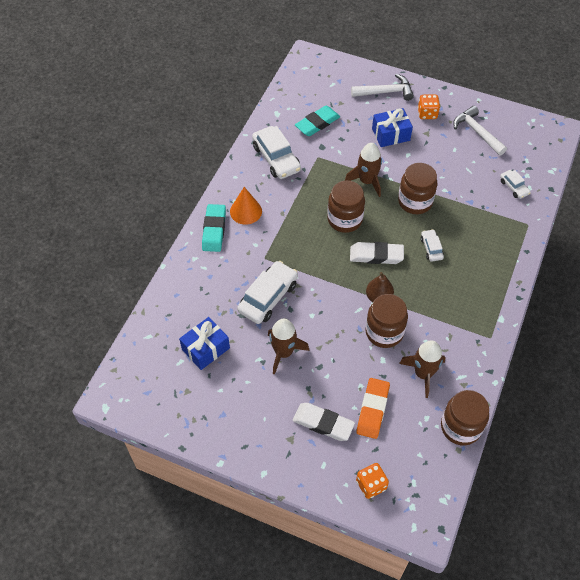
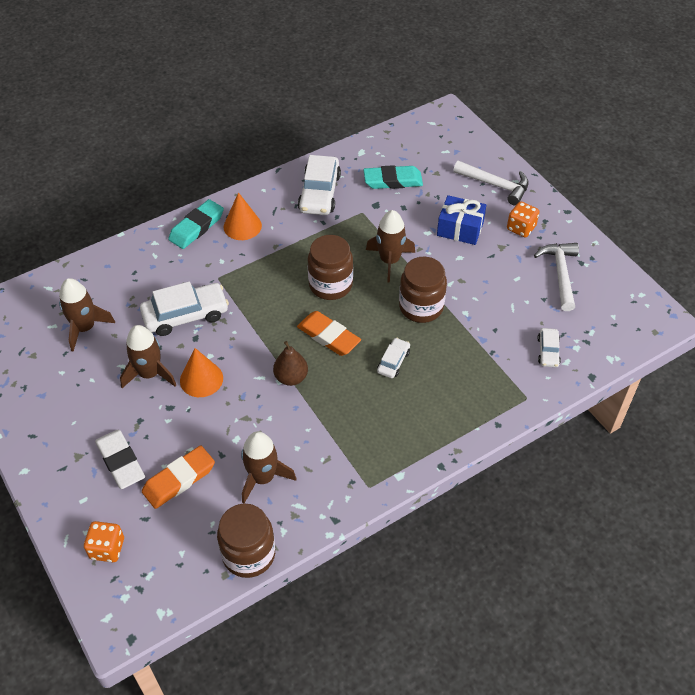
camera: 35 degrees right, 5 degrees down
blue gift [179,317,230,370] -> brown rocket [59,278,115,352]
white eraser [350,242,404,264] -> orange eraser [297,311,361,356]
brown jar [366,294,408,348] -> none
none -> orange cone [180,348,223,397]

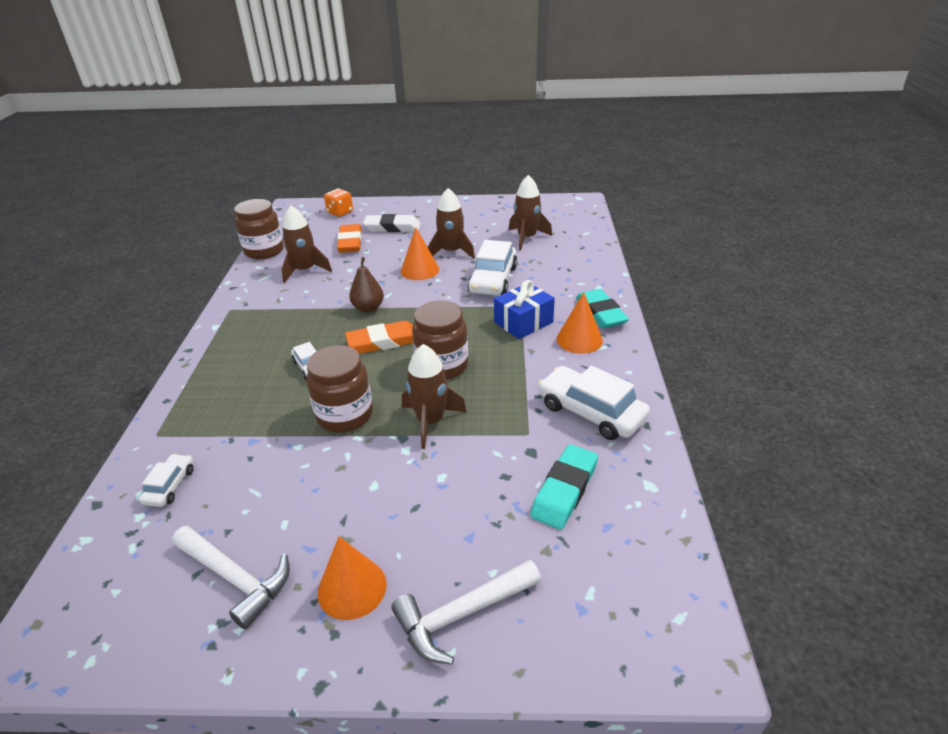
camera: 125 degrees right, 15 degrees down
blue gift [437,195,486,245] -> blue gift moved to [494,280,555,339]
orange dice [507,201,539,237] -> orange cone [318,536,386,620]
white car [537,328,561,367] -> white car turned 60 degrees clockwise [139,454,194,507]

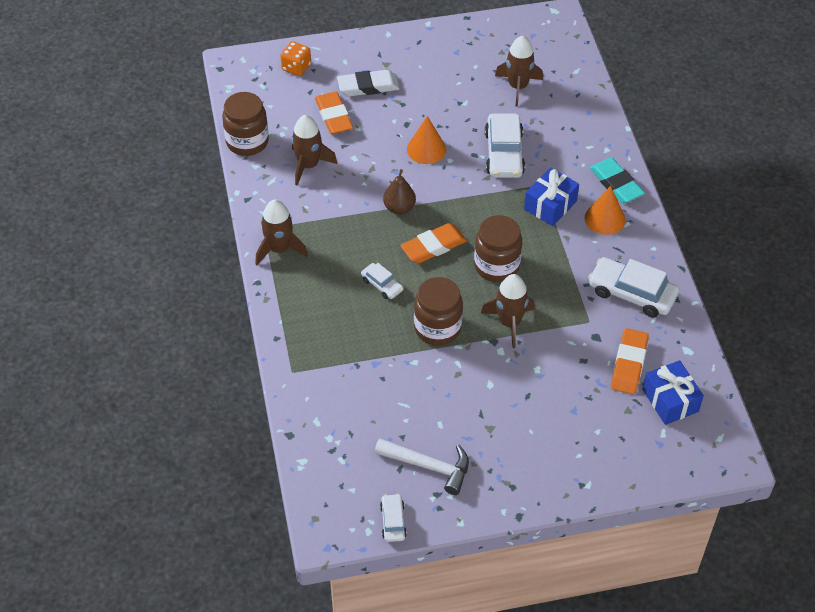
camera: 15 degrees left, 15 degrees up
white car [139,454,194,507] -> white car moved to [380,494,407,542]
orange cone [318,536,386,620] -> none
white hammer [391,560,541,665] -> none
brown rocket [428,188,475,259] -> brown rocket moved to [255,199,308,265]
turquoise eraser [530,444,598,530] -> orange eraser [611,328,649,394]
none -> blue gift [642,360,704,425]

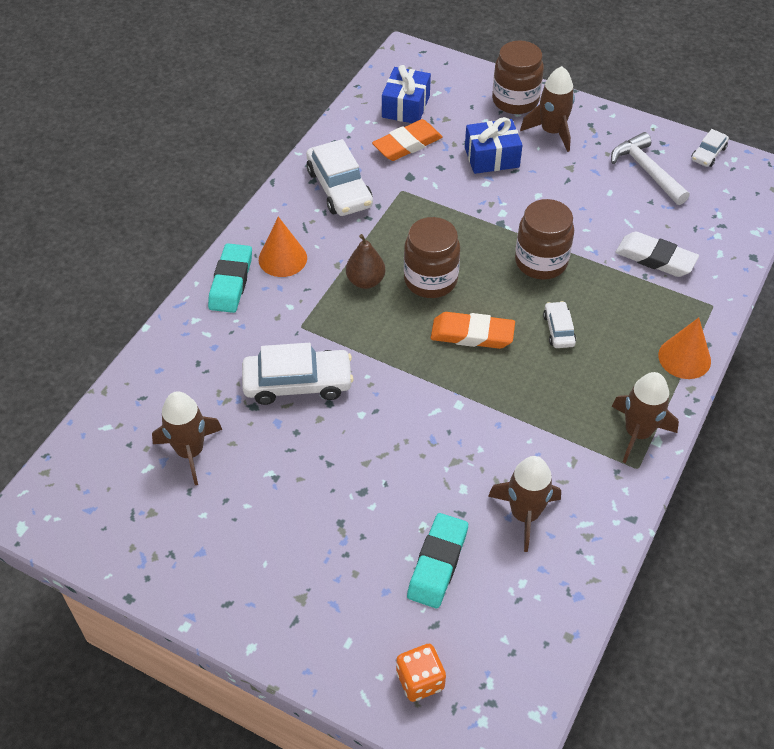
camera: 140 degrees left, 0 degrees up
brown jar [222,92,269,156] -> brown jar moved to [492,40,544,114]
orange eraser [315,91,353,134] -> turquoise eraser [407,513,468,608]
white eraser [337,70,400,96] -> white eraser moved to [615,232,699,277]
brown pear [383,169,416,214] -> brown pear moved to [346,234,385,289]
orange cone [407,116,446,164] -> orange cone moved to [658,318,711,379]
brown rocket [481,274,535,348] -> brown rocket moved to [520,66,575,152]
white car [485,113,525,178] -> white car turned 45 degrees clockwise [242,343,354,405]
blue gift [524,167,579,226] -> blue gift moved to [465,117,523,174]

